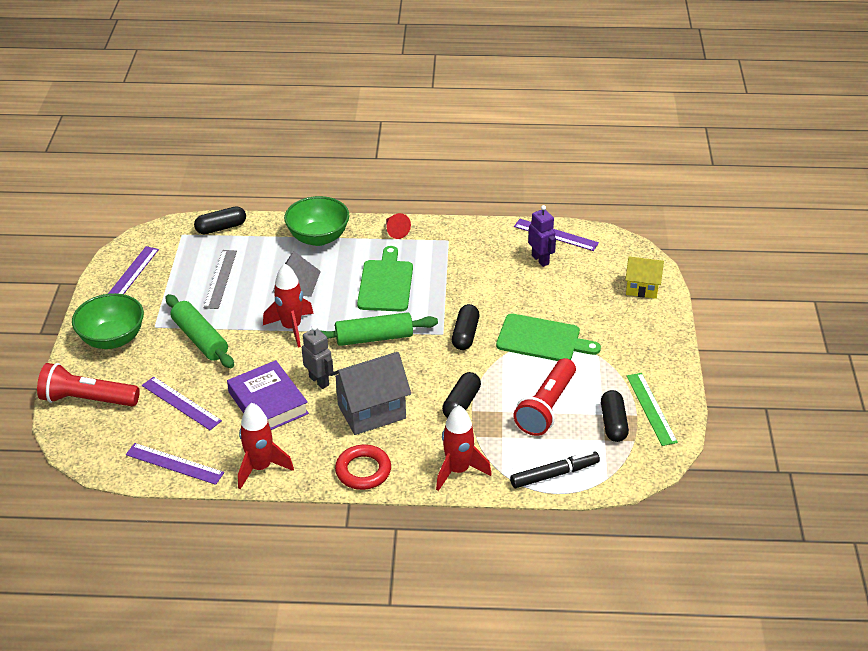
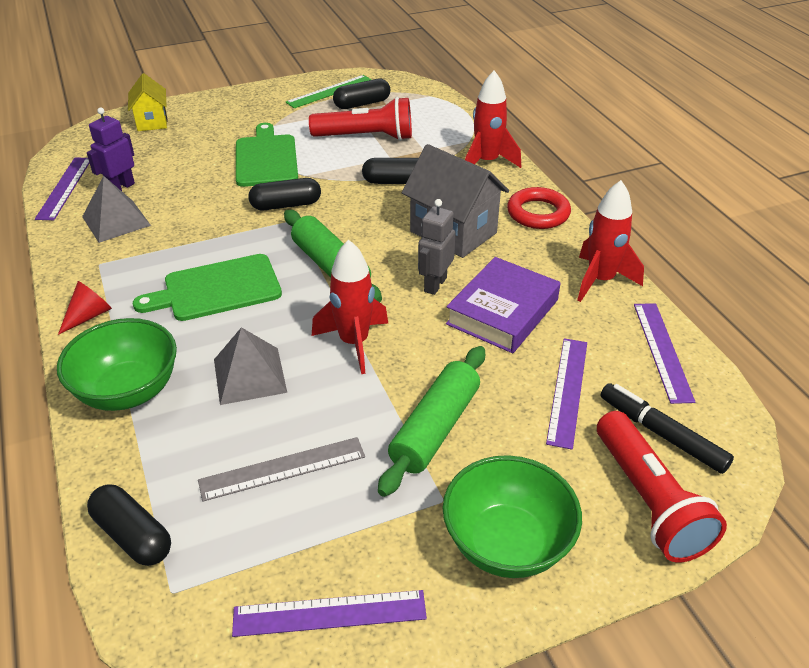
camera: 115 degrees left, 0 degrees up
black marker [510,451,600,488] -> black marker moved to [600,383,734,474]
none -> grey pyramid [82,176,151,243]

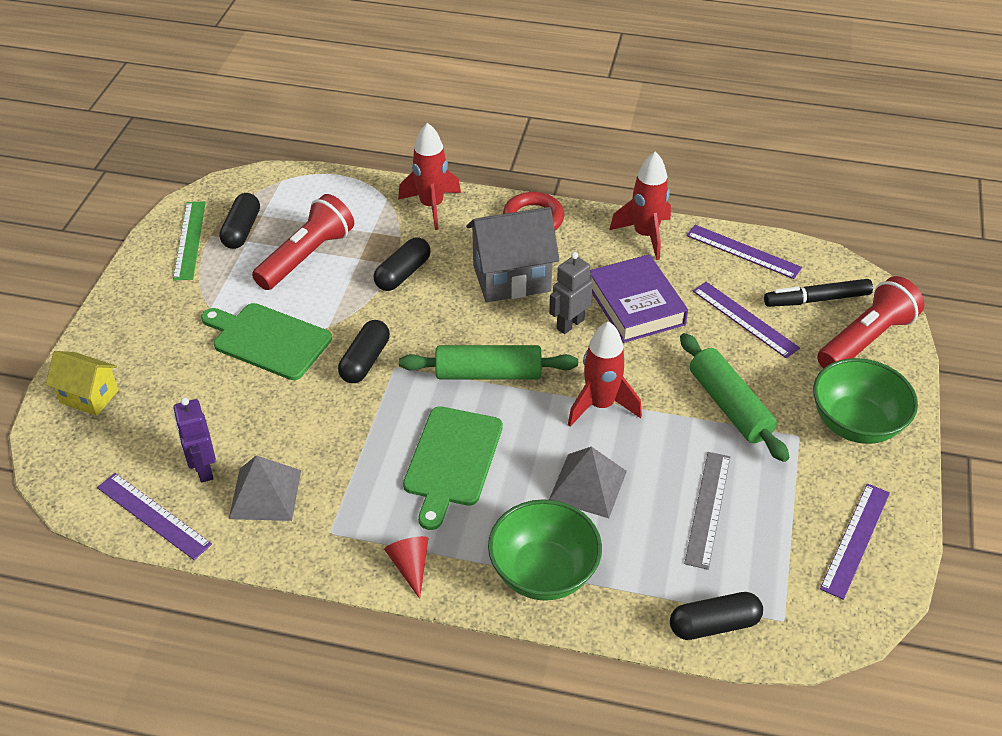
camera: 55 degrees left, 5 degrees up
grey robot [418,199,456,295] -> grey robot turned 75 degrees clockwise [549,252,593,334]
red flashlight [597,411,727,563] -> red flashlight turned 60 degrees counterclockwise [817,276,924,368]

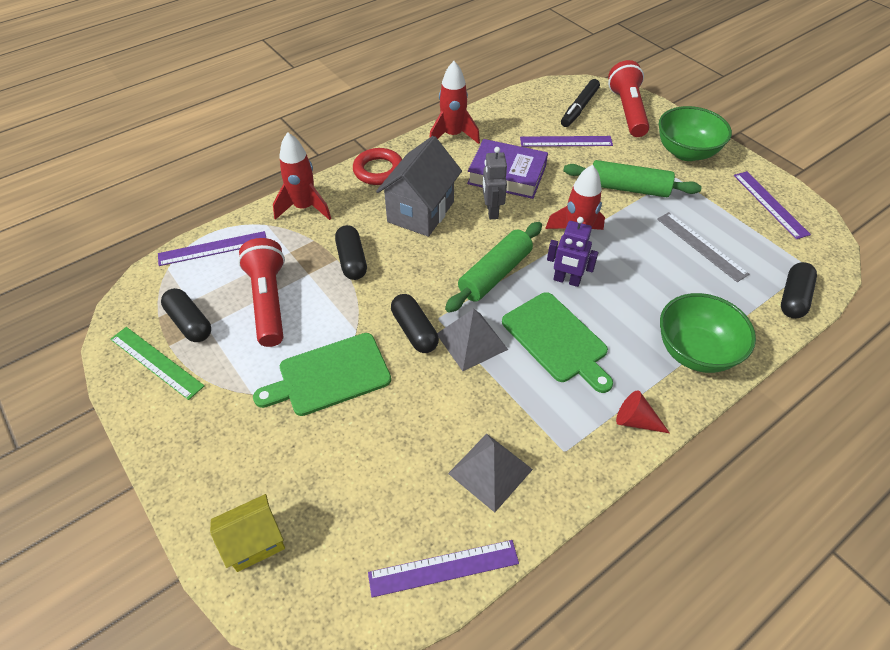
camera: 50 degrees left, 5 degrees up
purple robot [173,397,216,483] -> purple robot moved to [547,217,598,287]
grey pyramid [549,446,627,518] -> grey pyramid moved to [437,309,508,371]
purple ruler [686,225,802,279] -> purple ruler moved to [158,231,266,266]

